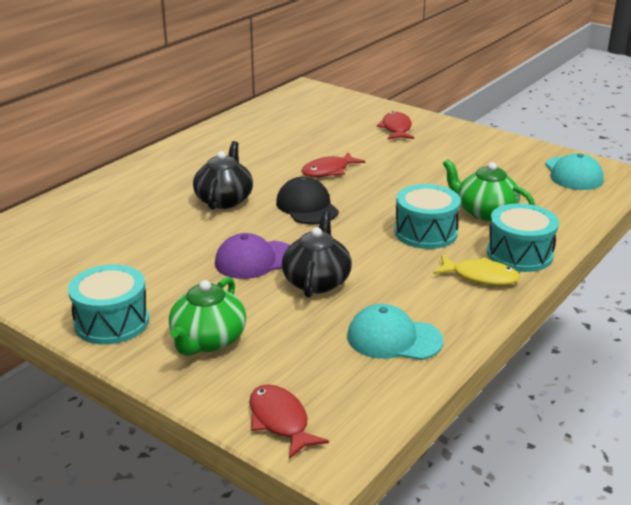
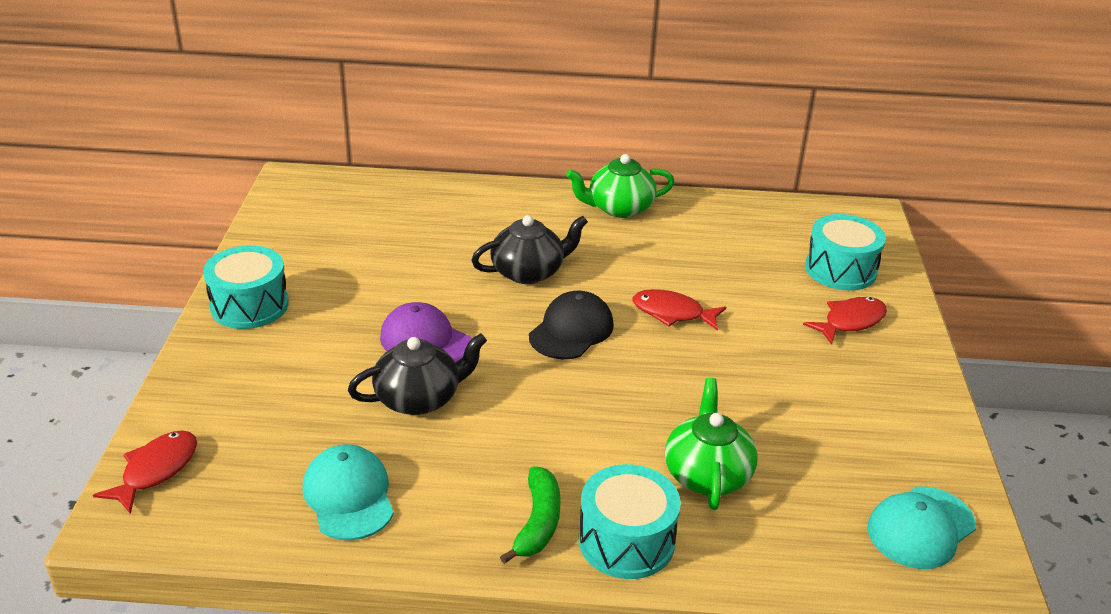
camera: 55 degrees right, 5 degrees up
green teapot [169,277,246,356] -> green teapot moved to [566,154,674,218]
turquoise drum [395,184,461,249] -> turquoise drum moved to [805,214,886,290]
yellow fish [433,255,520,285] -> green banana [500,466,561,564]

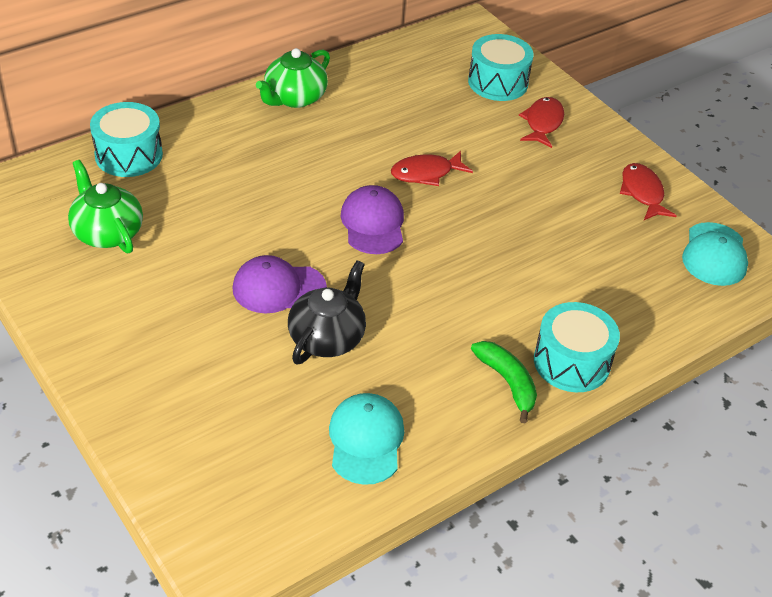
camera: 40 degrees left, 10 degrees up
red fish [93,430,197,514] -> red fish moved to [620,163,677,220]
turquoise drum [203,245,289,329] -> turquoise drum moved to [90,102,163,177]
turquoise cap [302,444,394,541] -> turquoise cap turned 60 degrees clockwise [329,393,404,485]
black teapot [471,215,588,284] -> none
black cap [529,291,614,359] -> purple cap [341,185,404,254]
green teapot [665,378,758,510] -> green teapot moved to [68,160,143,253]

